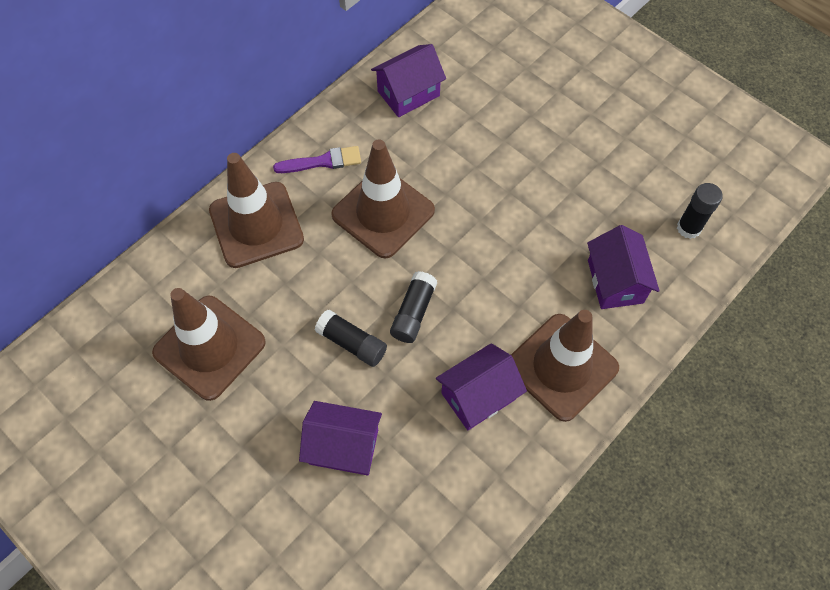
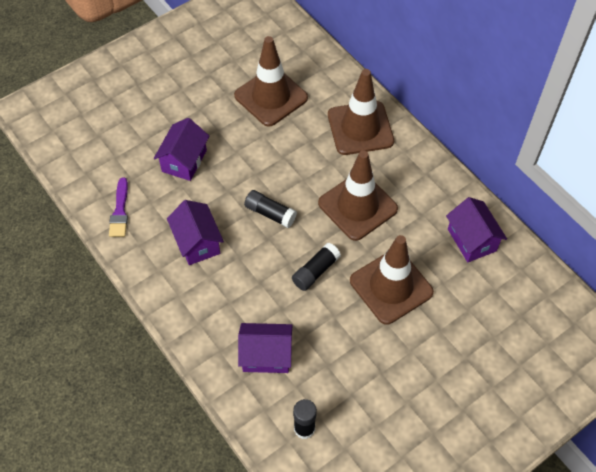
camera: 100 degrees right, 5 degrees down
purple brush [273,146,361,173] -> purple brush moved to [109,177,128,237]
black glue stick [315,309,387,367] -> black glue stick moved to [292,243,341,291]
brown traffic cone [511,310,619,422] -> brown traffic cone moved to [350,235,434,324]

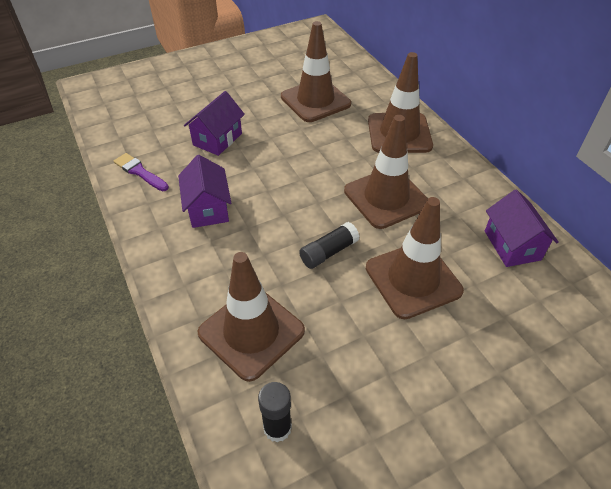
camera: 10 degrees right, 10 degrees down
purple brush [109,177,128,237] -> purple brush turned 120 degrees clockwise [114,153,169,191]
purple house [238,323,293,373] -> brown traffic cone [198,252,305,382]
black glue stick [244,190,297,228] -> none

